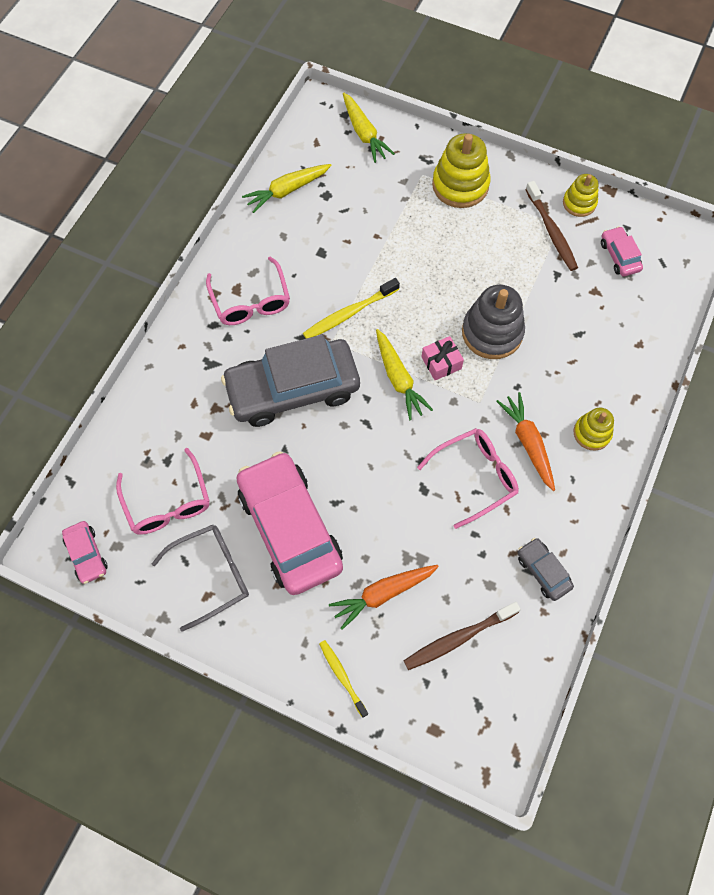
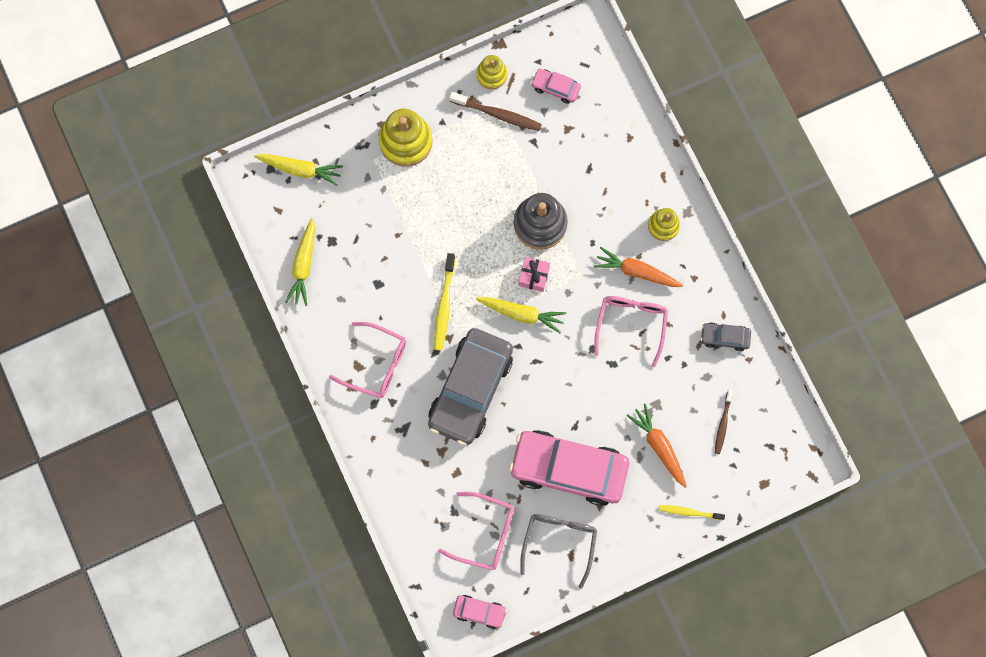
camera: 50 degrees left, 10 degrees up
orange carrot [329,565,439,630] -> orange carrot turned 135 degrees clockwise [627,403,687,488]
brown toothbrush [404,602,521,670] -> brown toothbrush [715,390,733,454], size x0.66

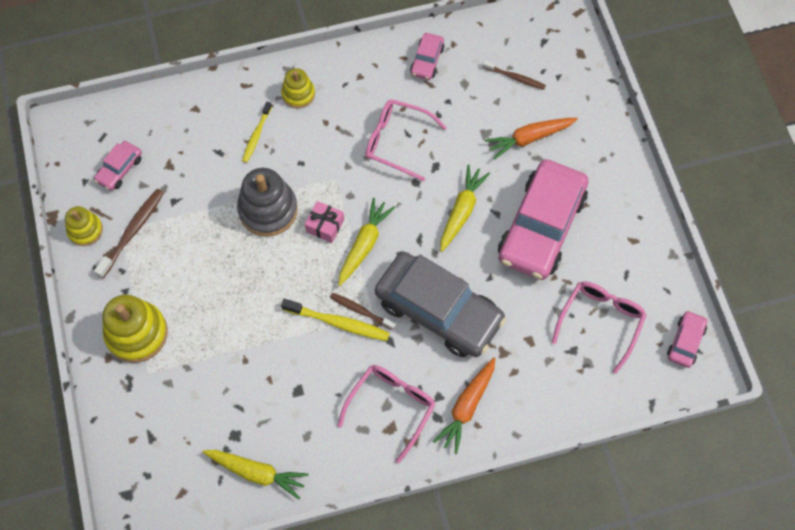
camera: 80 degrees left, 10 degrees down
yellow carrot [254,154,343,186] -> yellow carrot moved to [440,165,490,252]
grey glasses [520,514,597,589] -> none
orange carrot [594,247,683,287] -> orange carrot moved to [433,357,496,454]
yellow toothbrush [659,505,725,520] -> yellow toothbrush moved to [242,102,272,163]
grey car [701,322,751,351] -> pink car [410,33,444,80]
none -> brown toothbrush [330,293,396,330]

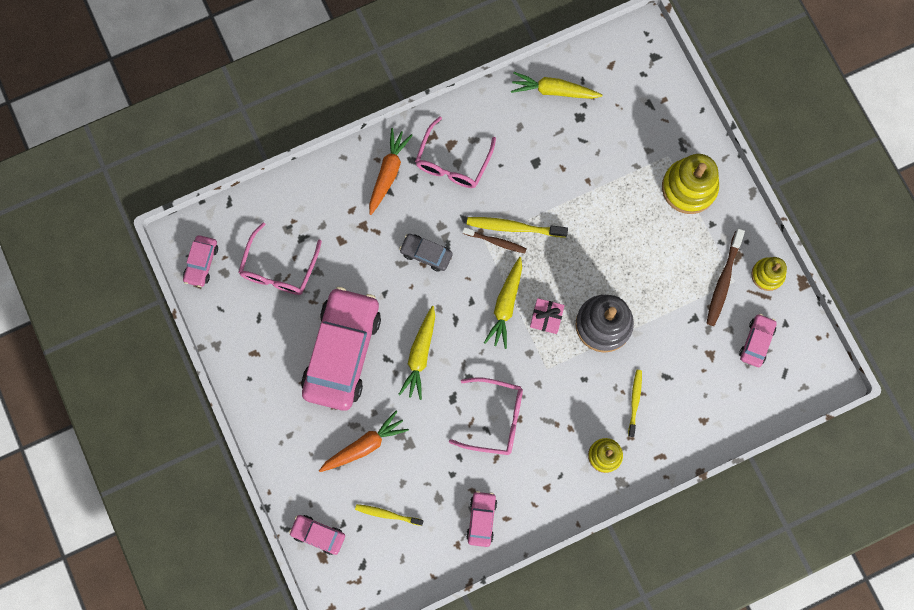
camera: 170 degrees right, 10 degrees up
grey car [375,252,506,357] -> grey car [399,234,453,272], size x0.44
brown toothbrush [482,60,546,90] -> yellow toothbrush [355,504,423,526]
none -> pink car [289,515,345,555]

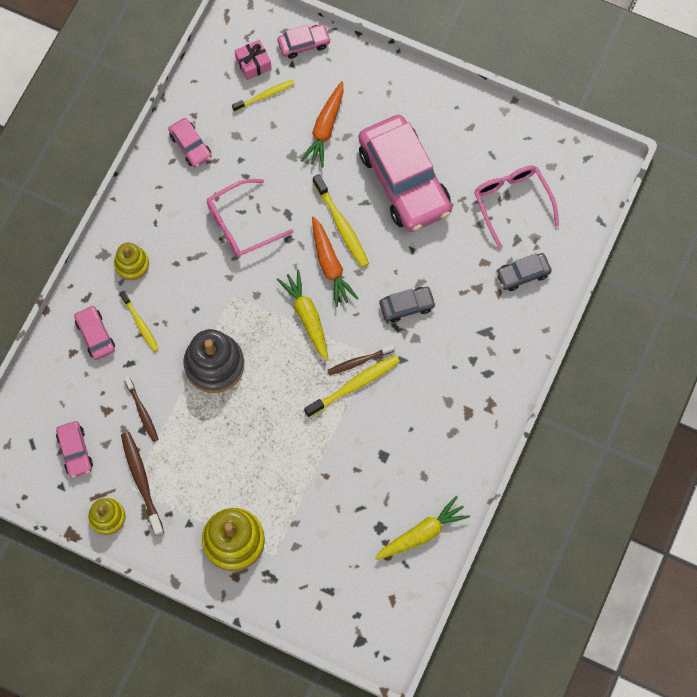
camera: 140 degrees right, 5 degrees down
pink car [183,235,218,287] -> pink car moved to [74,305,115,360]
orange carrot [369,128,413,215] -> orange carrot moved to [312,216,359,307]
yellow carrot [398,306,435,400] -> yellow toothbrush [313,174,369,267]
pink glasses [415,116,496,188] -> none
pink gift [530,298,565,334] -> pink gift moved to [235,40,272,80]
none -> brown toothbrush [124,376,159,442]
none -> grey car [496,253,552,291]

